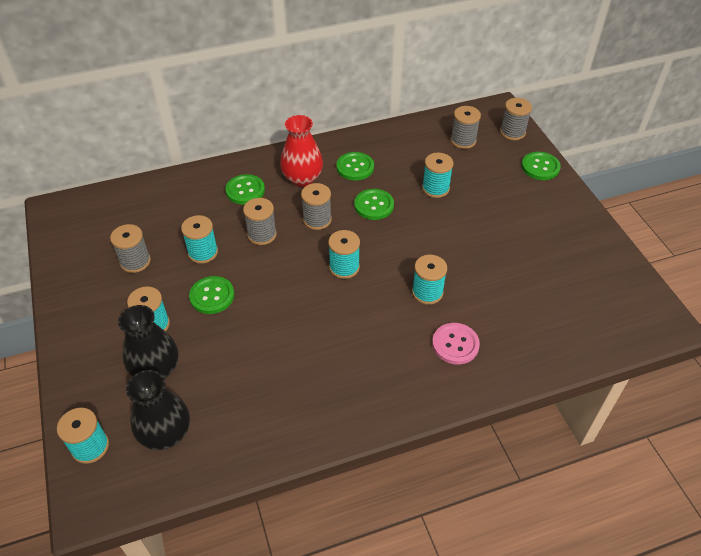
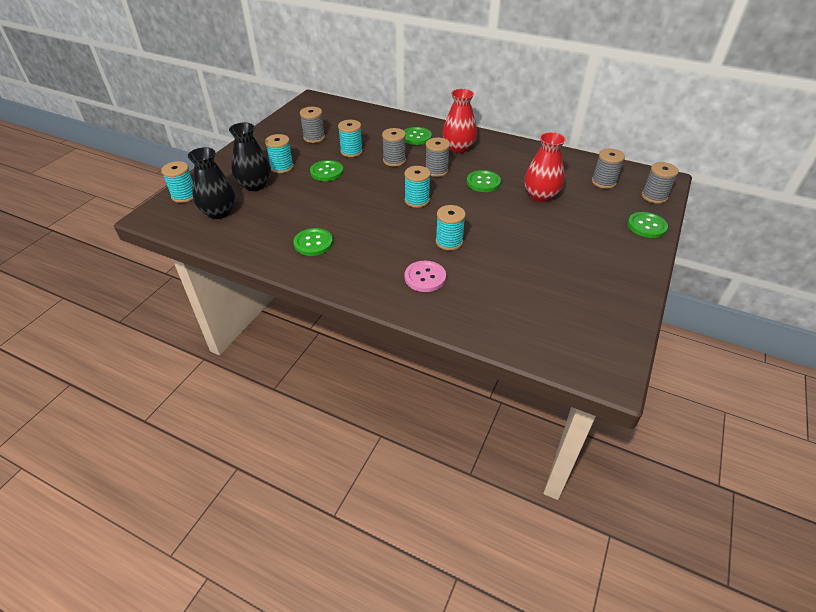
camera: 45 degrees right, 5 degrees down
green button [336,152,374,181] -> green button moved to [293,228,333,256]
turquoise spool [422,153,454,198] -> red vase [524,132,566,202]

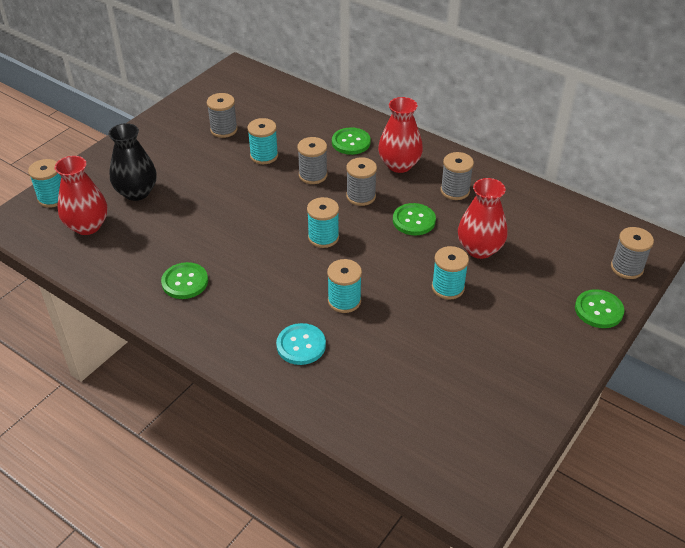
camera: 10 degrees right, 0 degrees up
black vase [188,147,236,219] -> red vase [54,156,107,235]
turquoise spool [265,134,294,173] -> turquoise spool moved to [432,246,469,300]
green button [310,160,343,181] -> none
pink button [405,261,446,292] -> turquoise button [276,323,326,365]
grey spool [592,148,625,189] -> grey spool moved to [440,152,474,200]

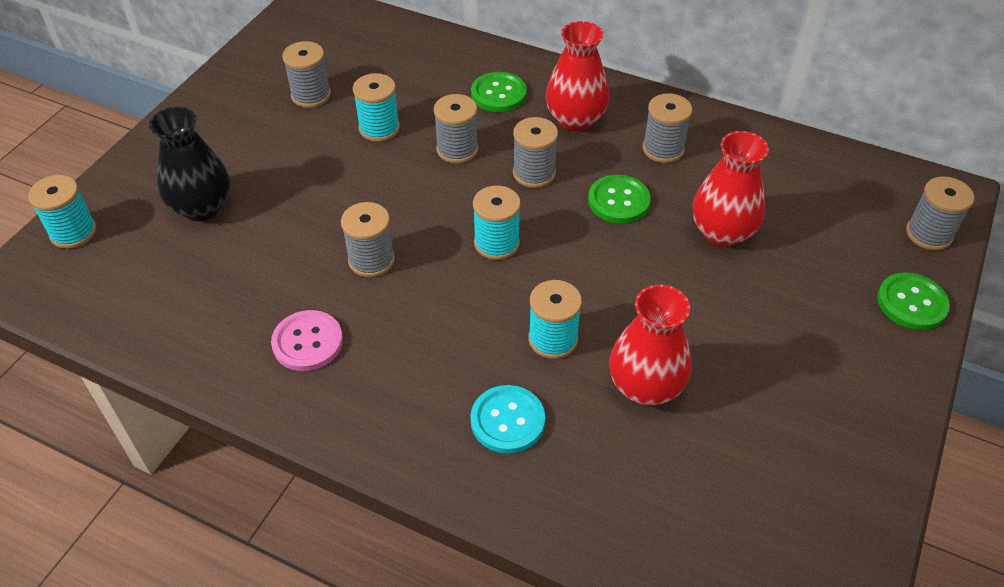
camera: 10 degrees left, 5 degrees up
red vase [54,156,107,235] -> red vase moved to [609,285,692,405]
green button [161,262,208,299] -> pink button [271,310,343,371]
turquoise spool [432,246,469,300] -> none
none -> grey spool [341,202,395,277]

